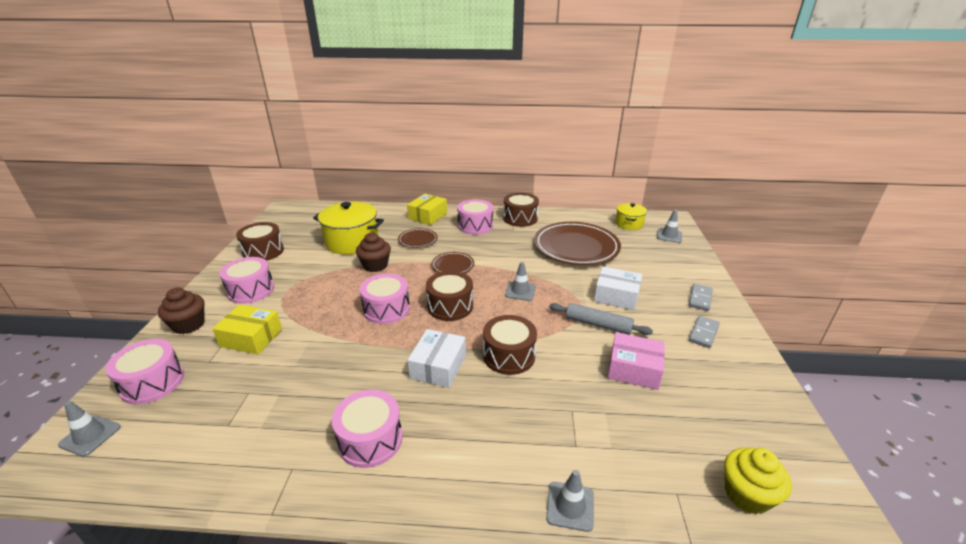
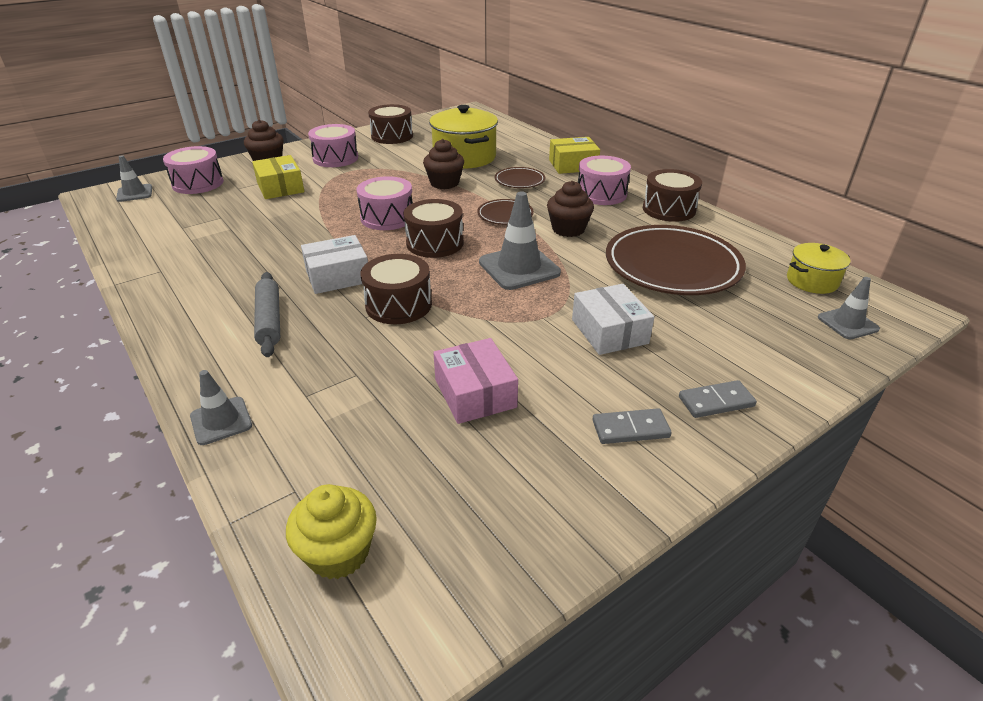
camera: 50 degrees right, 5 degrees up
pink drum [332,390,403,468] -> none
grey traffic cone [505,262,536,301] -> grey traffic cone [479,191,561,290], size x1.70
grey rolling pin [549,303,653,335] -> grey rolling pin moved to [254,272,280,357]
none -> brown cupcake [547,181,594,237]

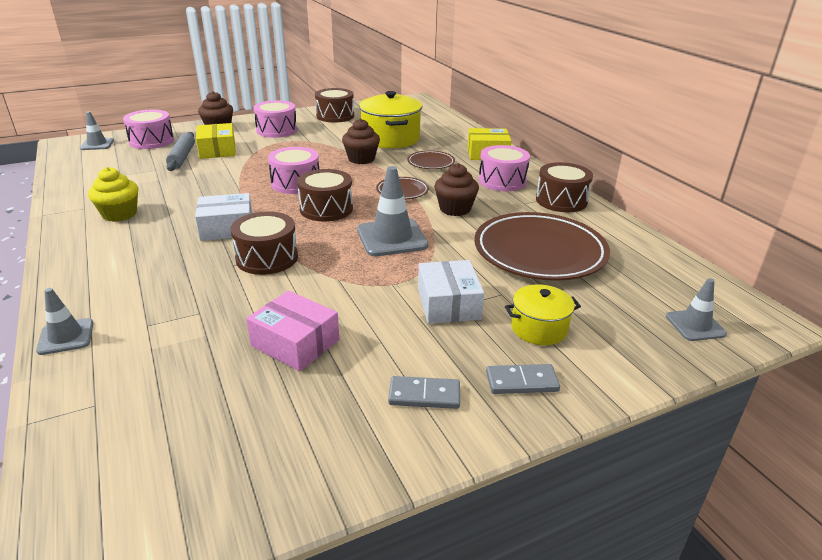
camera: 10 degrees right, 5 degrees down
grey rolling pin [254,272,280,357] -> grey rolling pin moved to [166,132,195,171]
yellow cupcake [286,484,377,579] -> yellow cupcake moved to [88,167,138,222]
pink box [433,338,518,424] -> pink box turned 45 degrees counterclockwise [246,291,339,371]
yellow pot [787,243,850,294] -> yellow pot moved to [505,284,581,345]

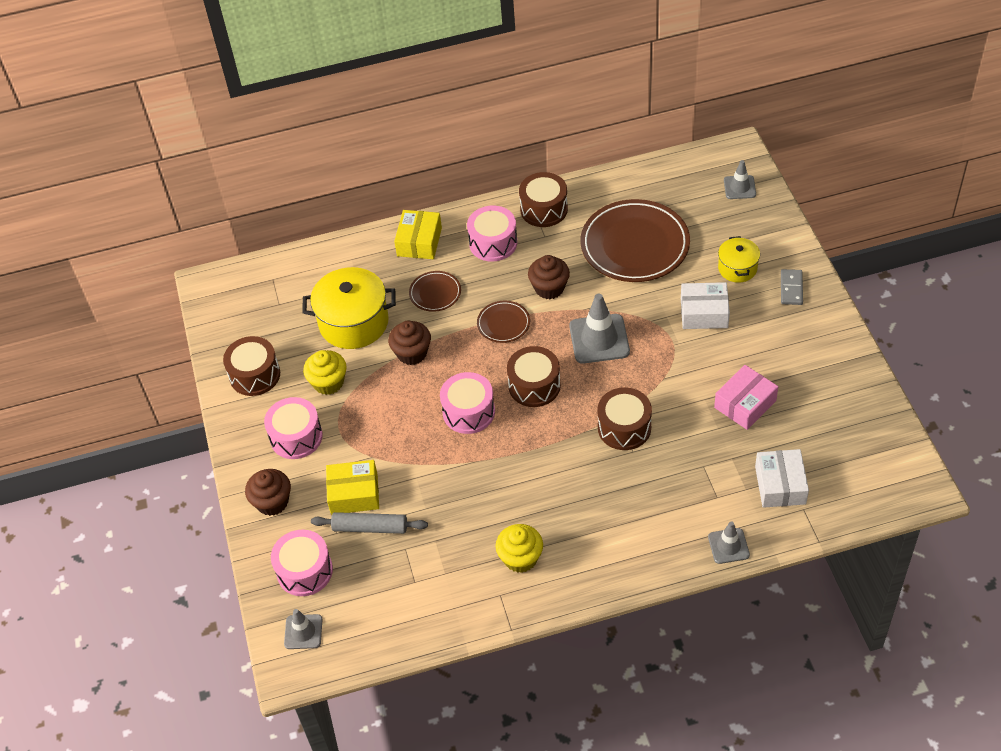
camera: 75 degrees left, 20 degrees up
white box [195,193,252,241] -> white box moved to [755,449,809,508]
grey domino [388,376,460,409] -> none
none -> yellow cupcake [303,350,347,395]

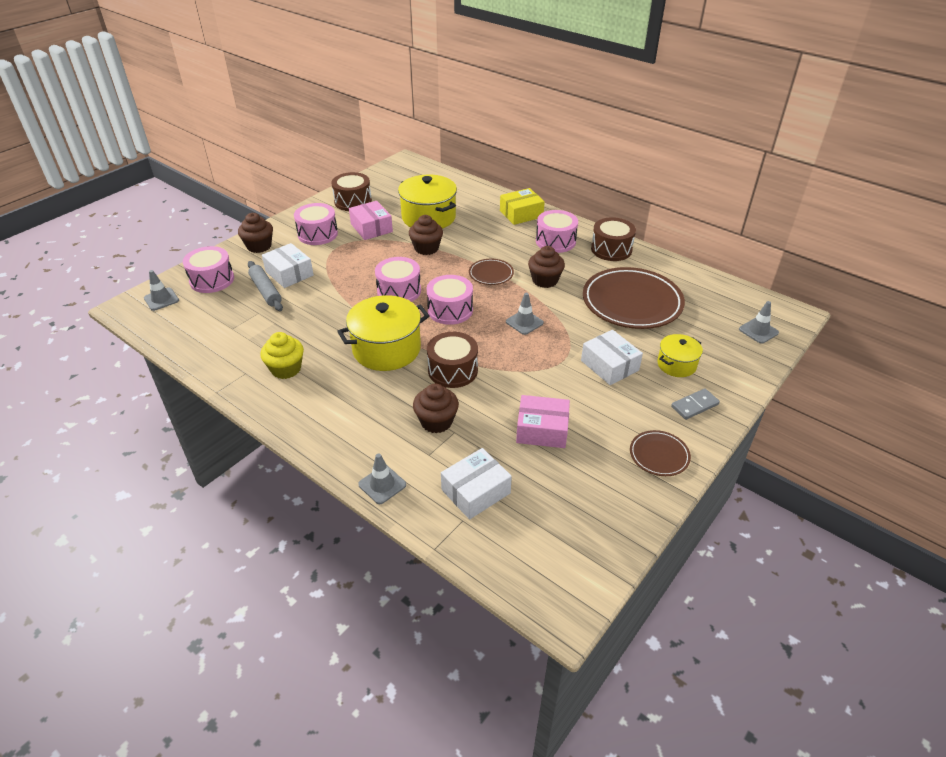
camera: 50 degrees right, 10 degrees down
yellow cupcake [303,350,347,395] -> pink box [349,201,393,240]
yellow box [326,460,379,515] -> white box [262,243,314,288]
brown plate [409,271,461,312] -> brown plate moved to [630,430,691,476]
brown drum [507,346,561,407] -> pink drum [427,275,473,325]
grey traffic cone [569,294,630,364] -> grey traffic cone [506,293,544,335], size x0.59
none -> yellow pot [337,295,430,371]
none -> brown cupcake [413,383,459,433]

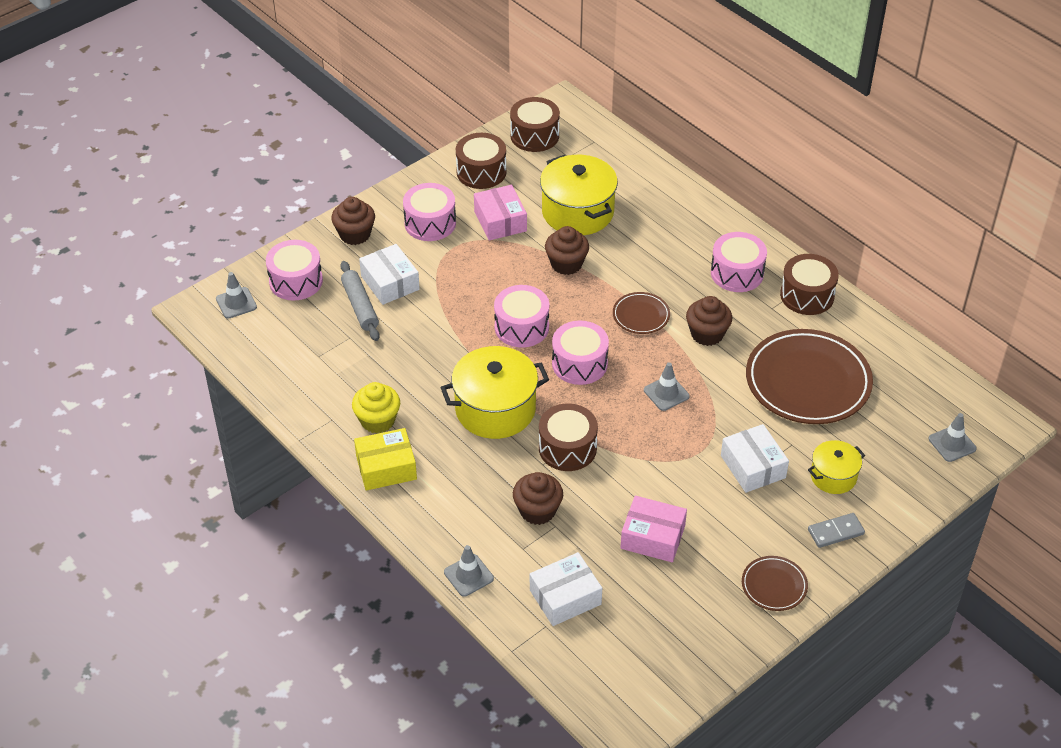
camera: 10 degrees right, 5 degrees up
yellow box [500,188,545,225] -> yellow box moved to [354,428,417,491]
none -> brown drum [510,97,560,152]

